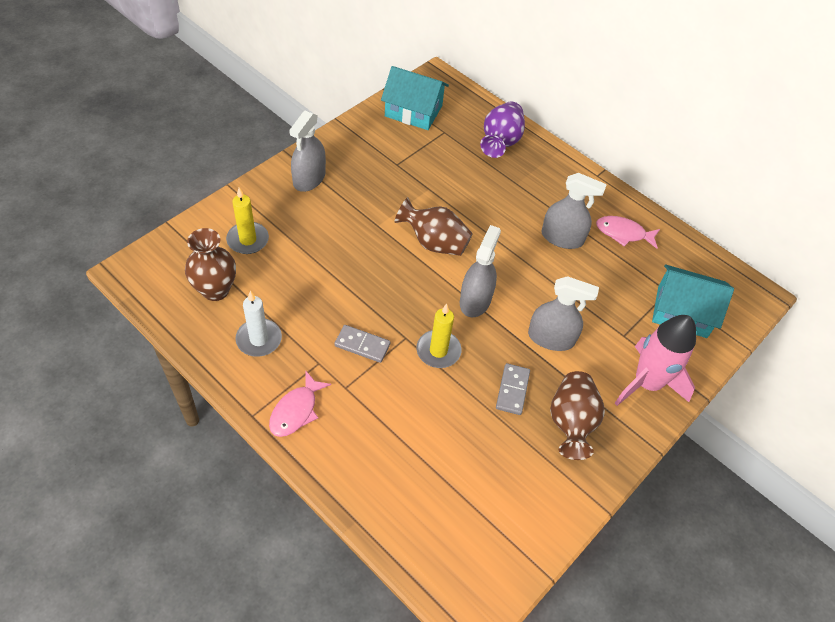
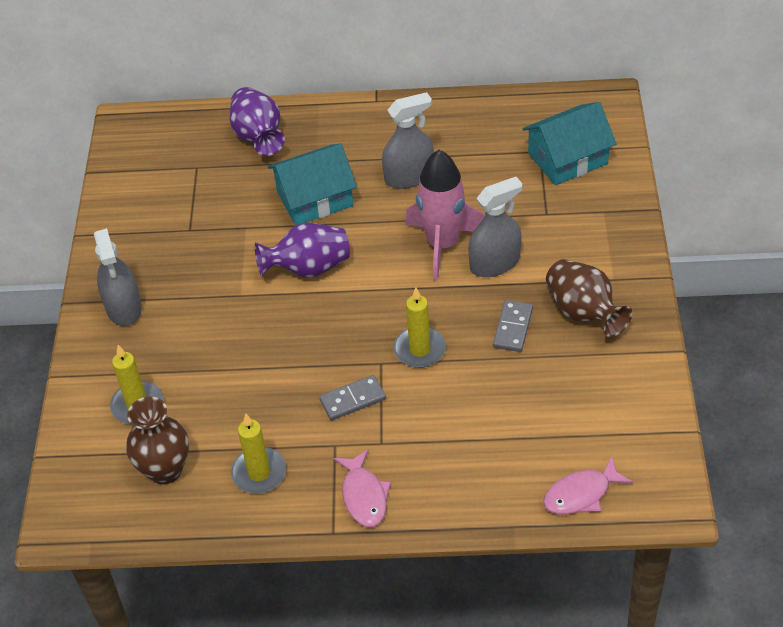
camera: 35 degrees left, 5 degrees down
white candle [235,291,282,357] -> yellow candle [231,414,287,494]
turquoise house [381,66,449,130] -> turquoise house moved to [268,144,357,226]
brown vase [395,197,473,256] -> purple vase [255,223,350,278]
grey spray bottle [460,225,501,317] -> none
grey domino [496,363,530,415] -> grey domino turned 45 degrees clockwise [493,300,533,352]
pink fish [596,216,660,249] -> pink fish moved to [543,456,633,515]
pink rocket [615,315,696,406] -> pink rocket moved to [405,150,484,281]

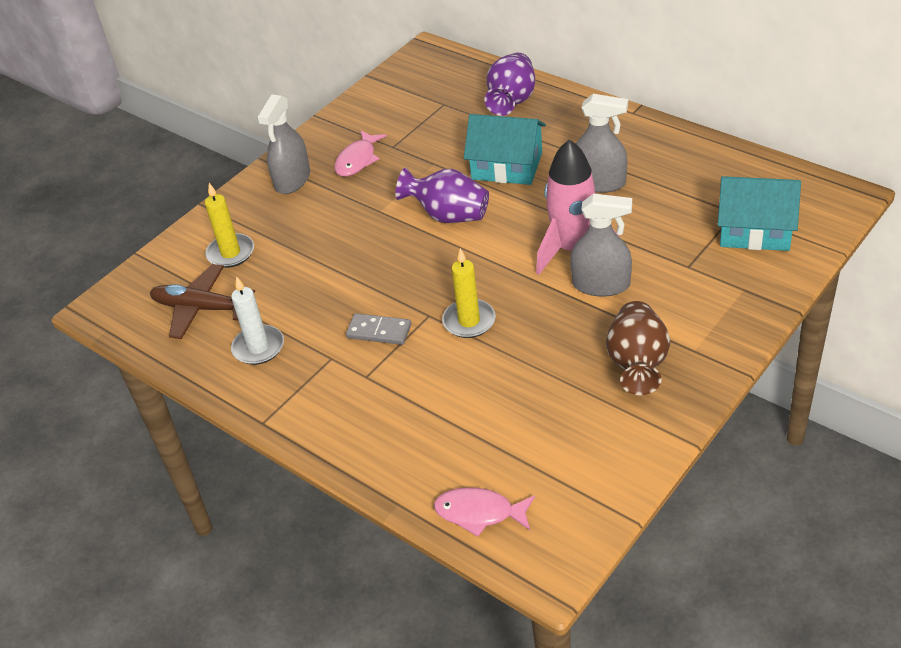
camera: 40 degrees right, 5 degrees down
brown vase [126,397,189,484] -> brown plane [150,264,255,339]
yellow candle [231,414,287,494] -> white candle [231,276,284,365]
pink fish [333,449,391,527] -> pink fish moved to [334,130,387,176]
grey domino [493,300,533,352] -> none

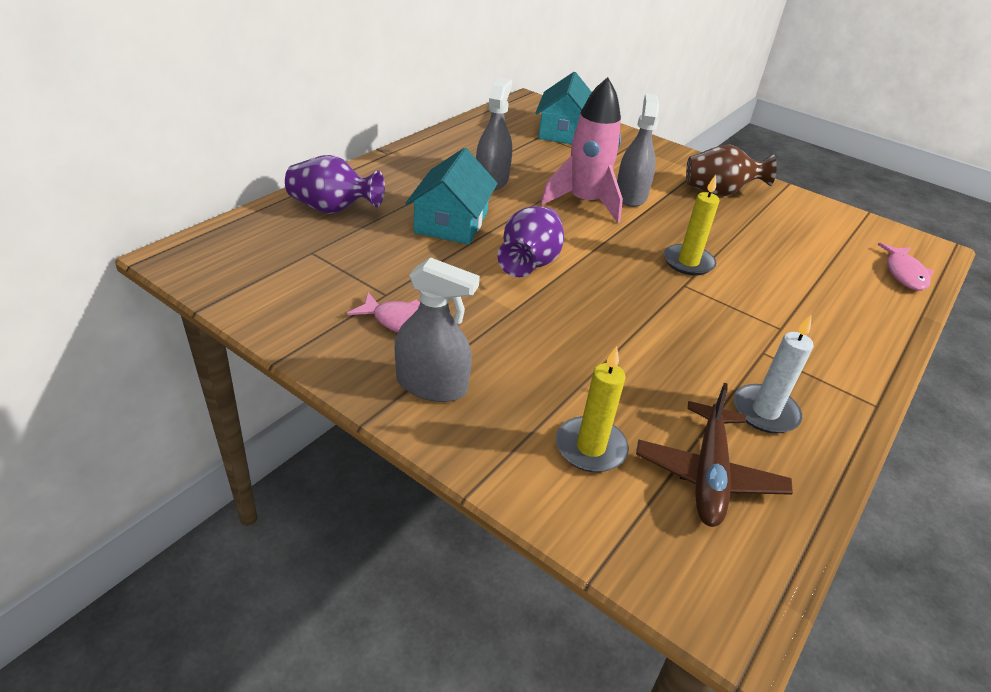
camera: 100 degrees left, 5 degrees down
grey domino [346,313,411,345] -> none

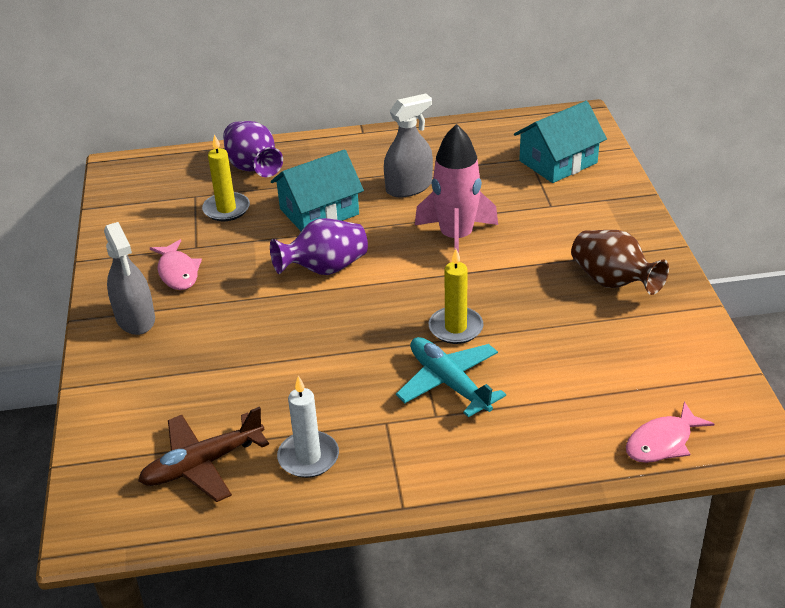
camera: 50 degrees right, 0 degrees up
yellow candle [556,346,629,472] -> yellow candle moved to [202,134,250,221]
grey spray bottle [617,94,659,207] -> none
none -> turquoise plane [396,337,506,417]

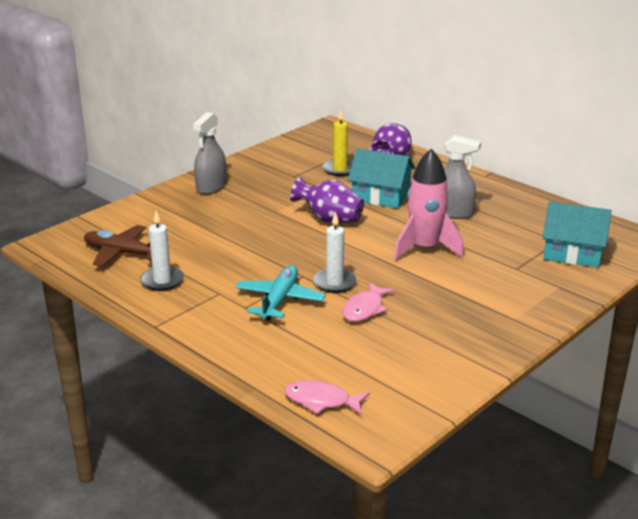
camera: 50 degrees right, 10 degrees down
pink fish [150,239,202,290] -> pink fish moved to [342,282,395,322]
yellow candle [429,249,483,344] -> white candle [313,212,357,293]
brown vase [571,230,669,295] -> none

